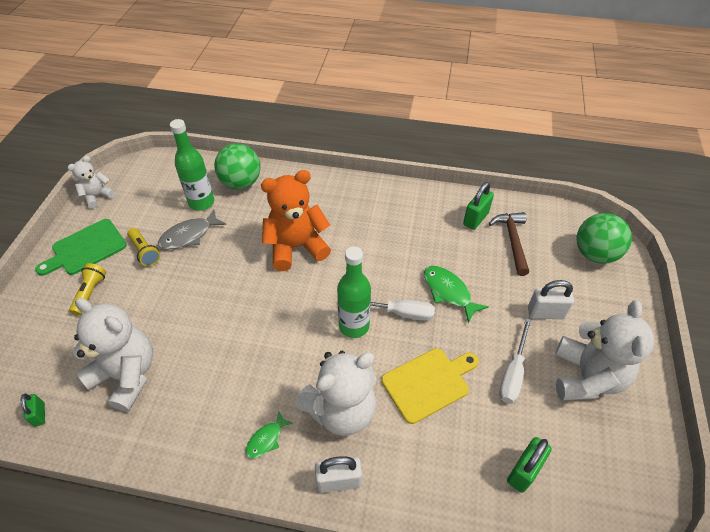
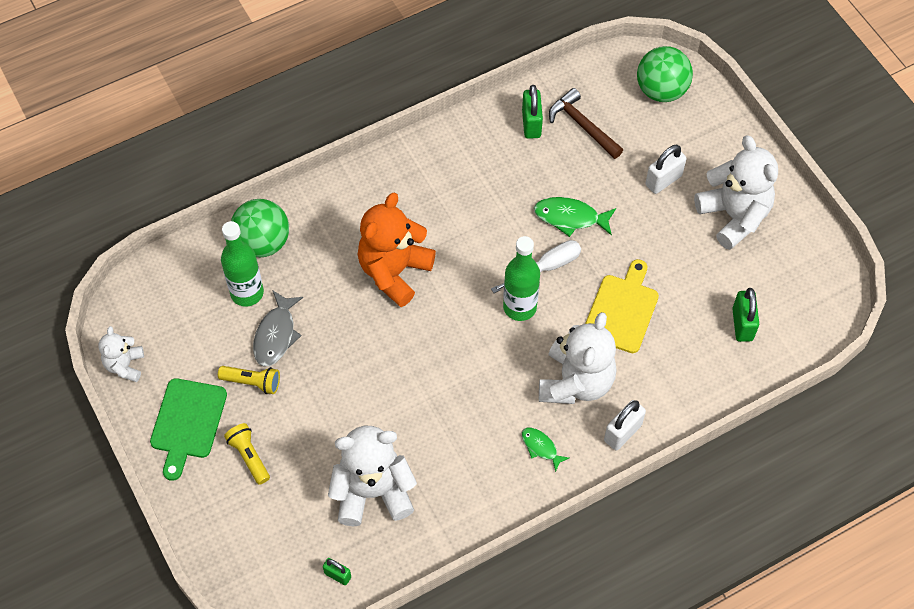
camera: 40 degrees left, 10 degrees up
green fish [246,411,293,459] -> green fish turned 135 degrees clockwise [522,428,569,472]
white screwdriver [499,318,531,404] -> none

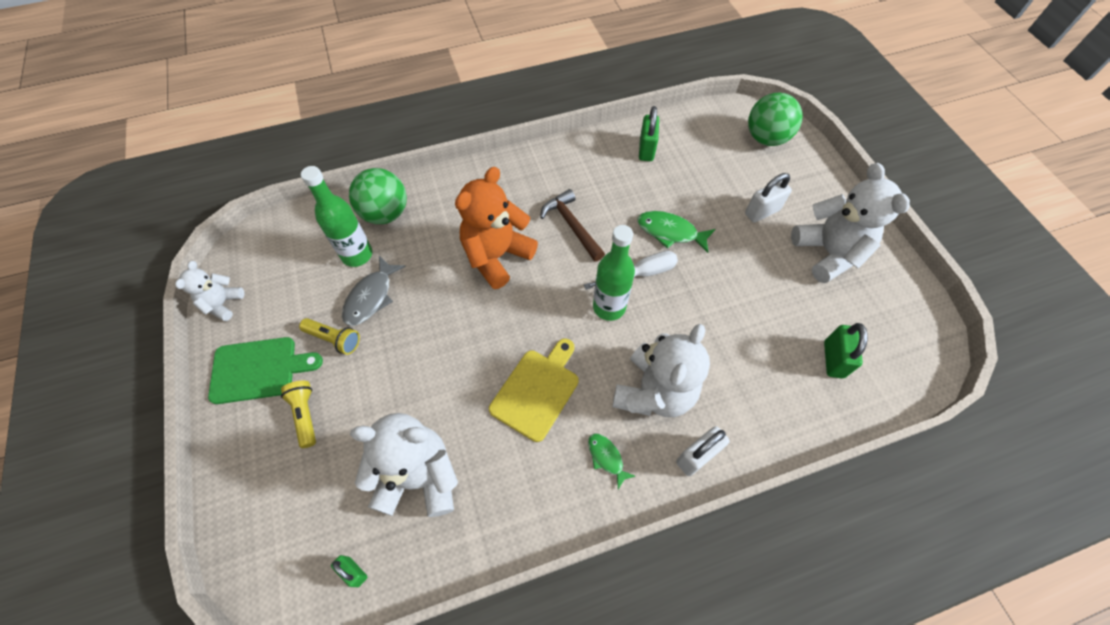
camera: 10 degrees right, 0 degrees up
green cutting board [150,378,227,481] -> green cutting board turned 120 degrees counterclockwise [208,337,323,404]
brown hammer [549,88,623,159] -> brown hammer moved to [540,189,605,262]
yellow cutting board [585,259,659,353] -> yellow cutting board moved to [489,339,579,442]

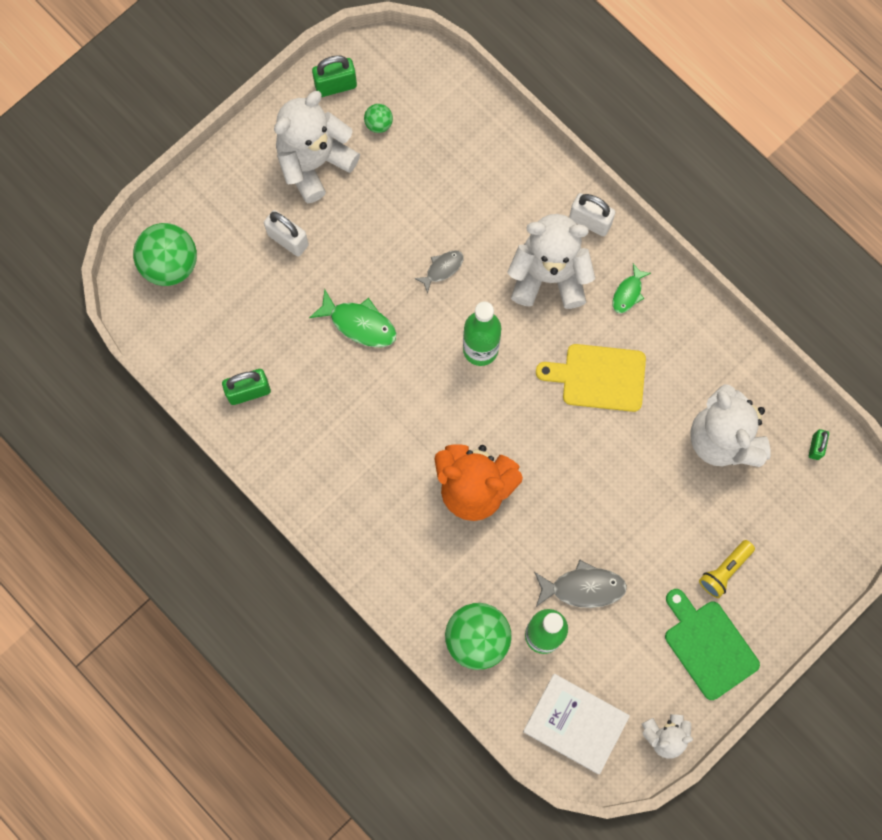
camera: 115 degrees left, 15 degrees up
yellow flashlight [299,318,360,355] -> none
brown hammer [540,189,605,262] -> none
white screwdriver [584,251,678,290] -> none
green fish [637,211,715,253] -> green fish turned 60 degrees counterclockwise [309,289,397,347]
green padlock [824,323,868,379] -> green padlock moved to [312,55,357,97]
none -> green ball [364,104,393,133]
none -> grey fish [414,250,464,294]
none -> white book [523,674,630,774]

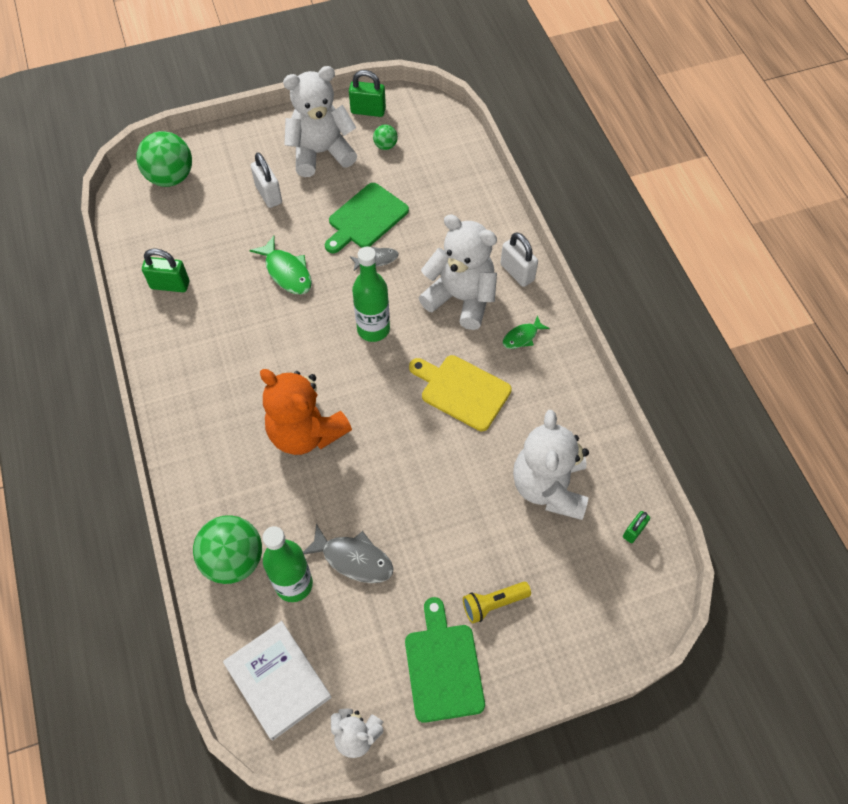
camera: 25 degrees right, 15 degrees down
none -> green cutting board [325,183,409,253]

